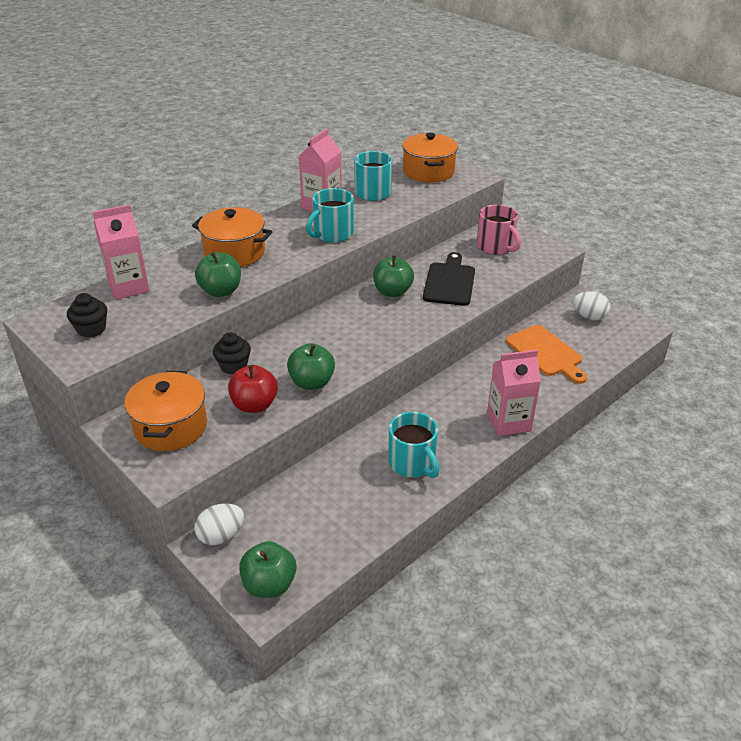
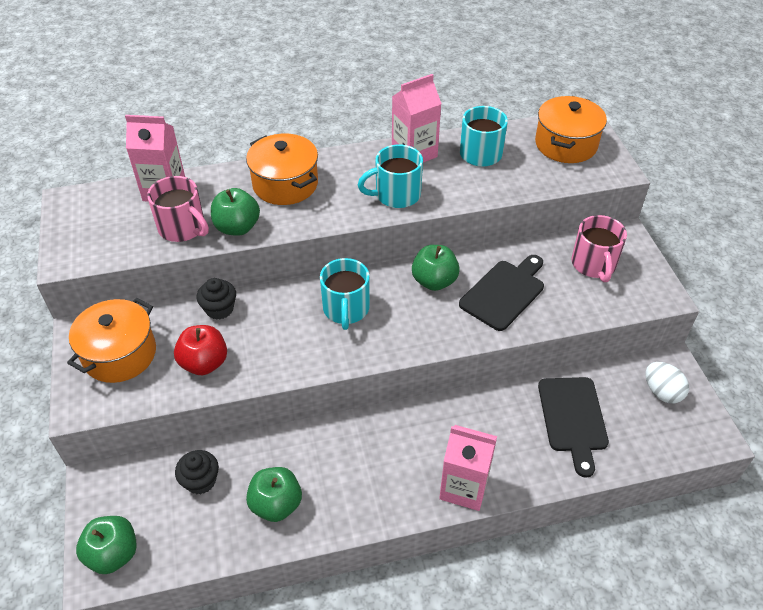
camera: 30 degrees right, 10 degrees up
black cupcake [67,293,107,338] -> black cupcake moved to [175,450,219,495]
white egg [194,503,244,545] -> none
green apple [287,343,335,390] -> green apple moved to [246,467,302,522]
turquoise mug [388,412,440,478] -> turquoise mug moved to [320,258,370,330]
orange cutting board [506,325,587,384] -> black cutting board [538,377,609,478]
none -> pink mug [147,176,209,242]

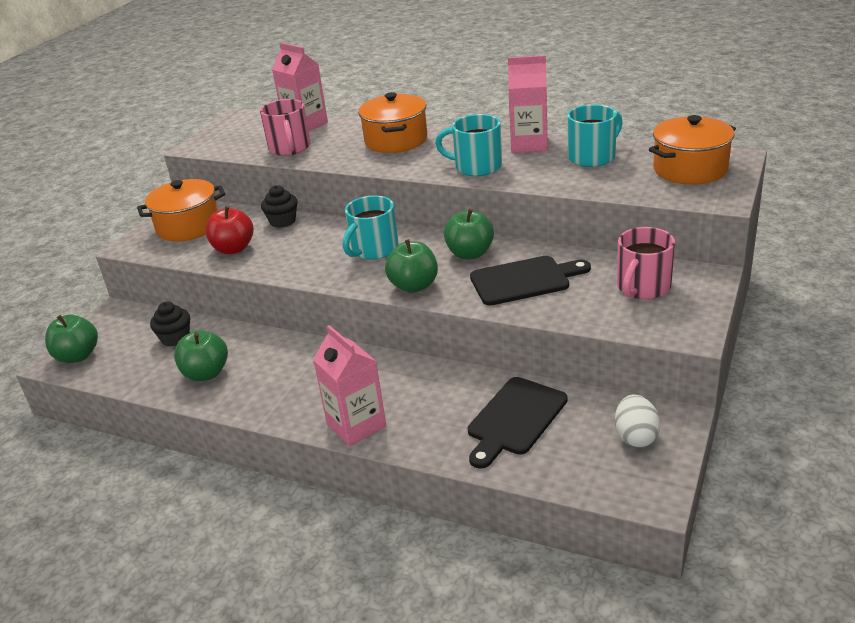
camera: 40 degrees right, 15 degrees down
green apple [211,188,260,236] -> green apple moved to [385,239,438,293]

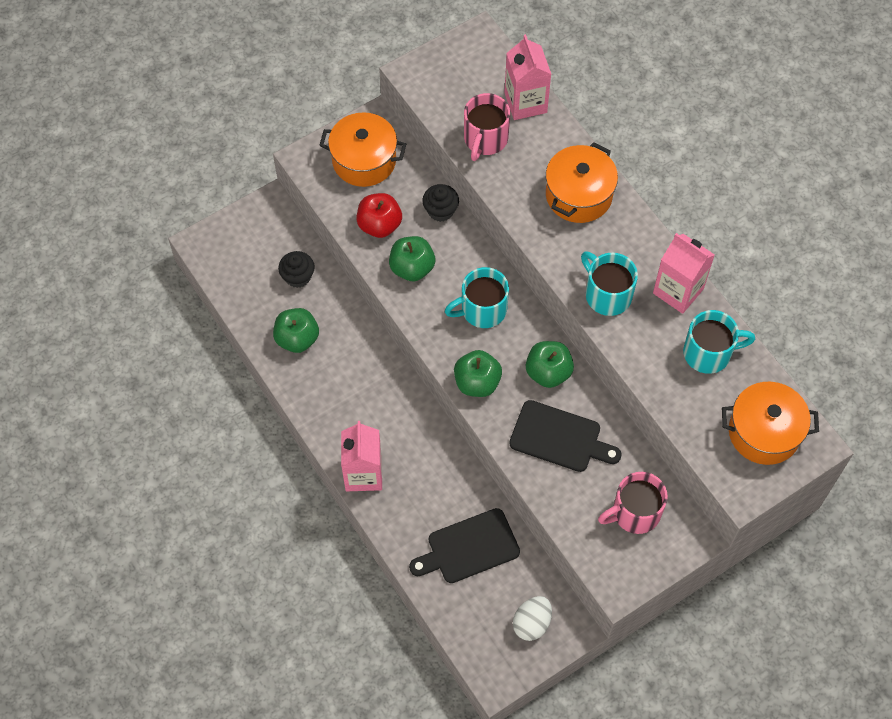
camera: 30 degrees right, 30 degrees up
green apple [45,314,98,363] -> green apple moved to [389,236,435,281]

